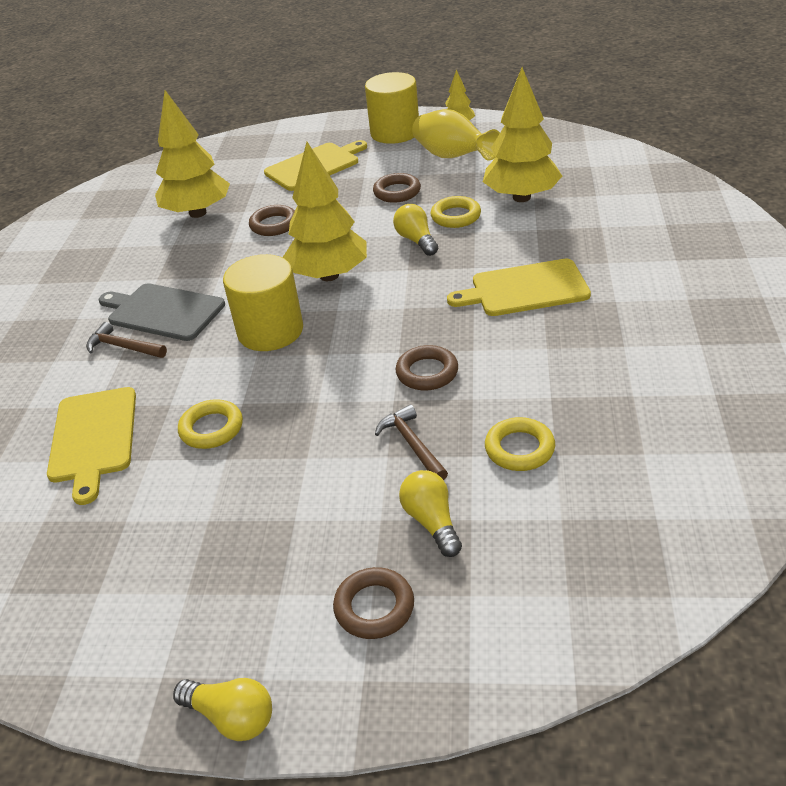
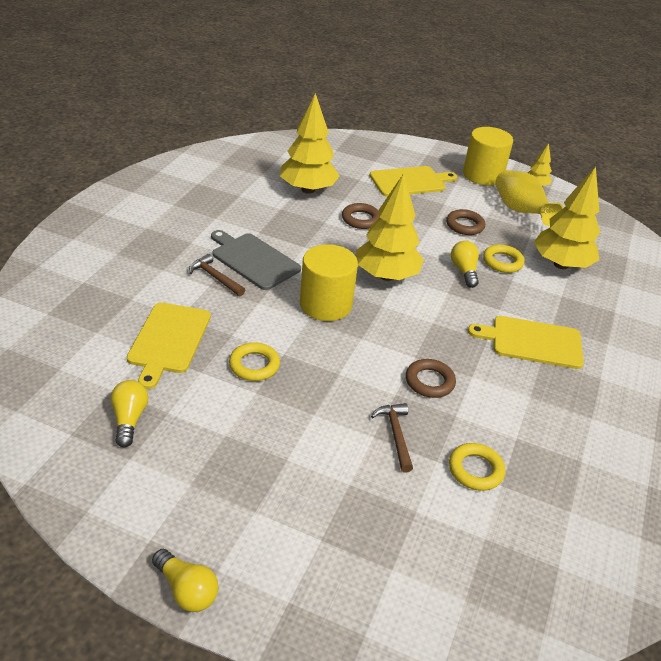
camera: 10 degrees right, 0 degrees up
brown ring [333,567,414,639] -> none
yellow light bulb [399,470,462,557] -> yellow light bulb moved to [111,380,148,447]

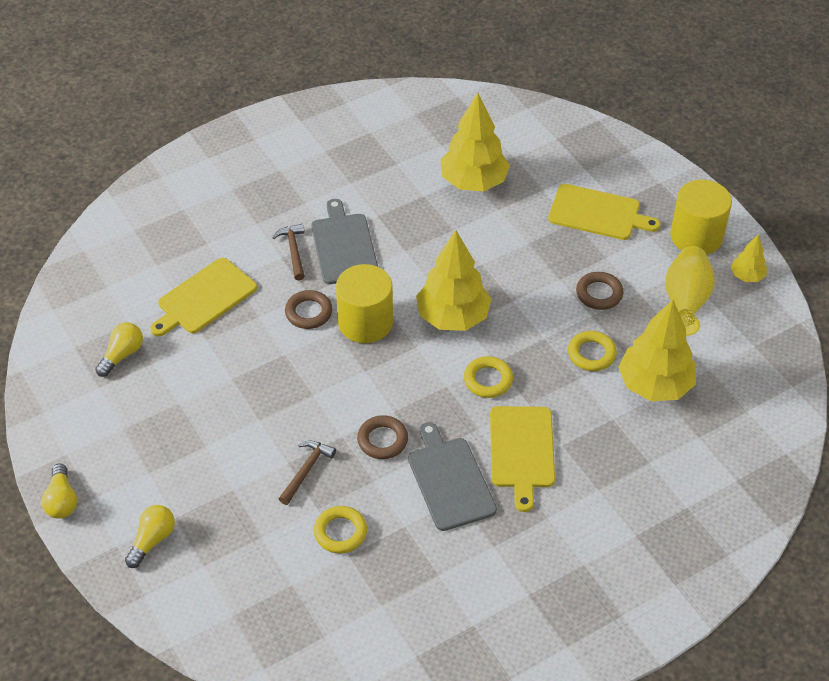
camera: 40 degrees right, 10 degrees up
yellow ring [229,343,280,381] -> yellow ring moved to [464,356,513,398]
brown ring [342,203,380,229] -> brown ring moved to [285,290,333,329]
yellow light bulb [451,241,479,288] -> yellow light bulb moved to [125,505,175,568]
yellow cutting board [468,316,584,369] -> yellow cutting board turned 135 degrees counterclockwise [490,406,555,512]
none -> grey cutting board [408,422,497,531]

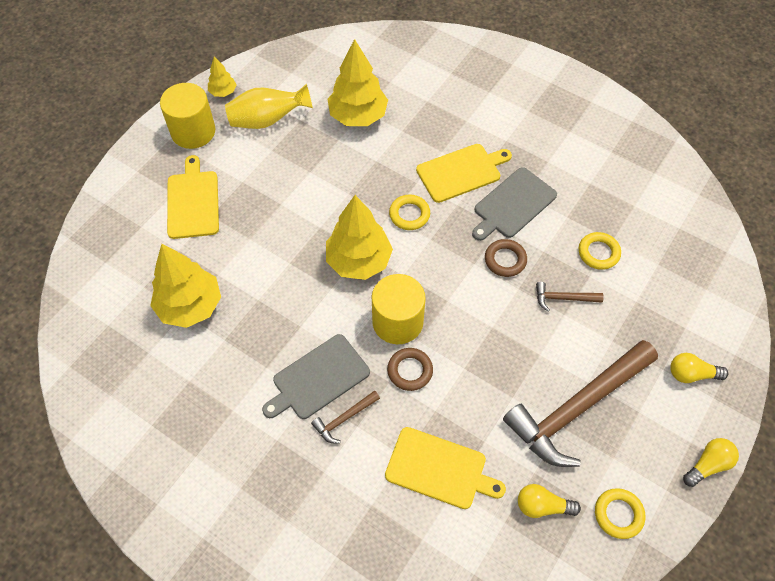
camera: 115 degrees left, 10 degrees up
yellow ring [568,331,617,371] -> yellow ring moved to [595,488,645,539]
brown ring [576,272,624,310] -> none
none -> brown hammer [503,340,658,467]

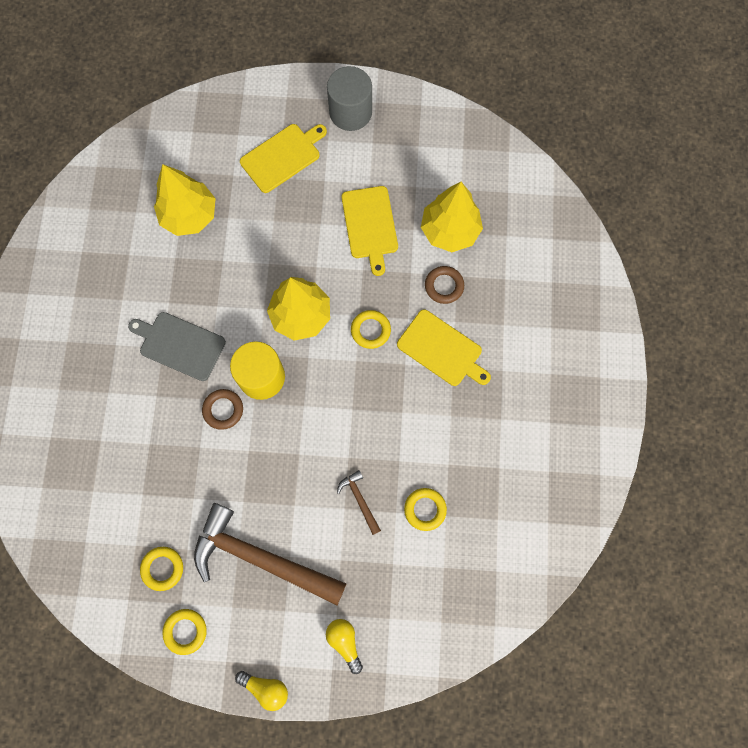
camera: 60 degrees right, 15 degrees up
yellow cylinder [160,83,215,149] -> grey cylinder [327,66,372,131]
yellow tree [208,56,237,97] -> none
yellow vase [225,83,313,129] -> none
brown hammer [311,390,380,443] -> none
yellow cutting board [385,427,506,509] -> yellow cutting board moved to [342,186,398,276]
grey cutting board [472,167,557,241] -> none
brown ring [485,239,527,277] -> brown ring moved to [425,266,464,304]
yellow light bulb [518,484,581,518] -> yellow ring [140,547,183,591]

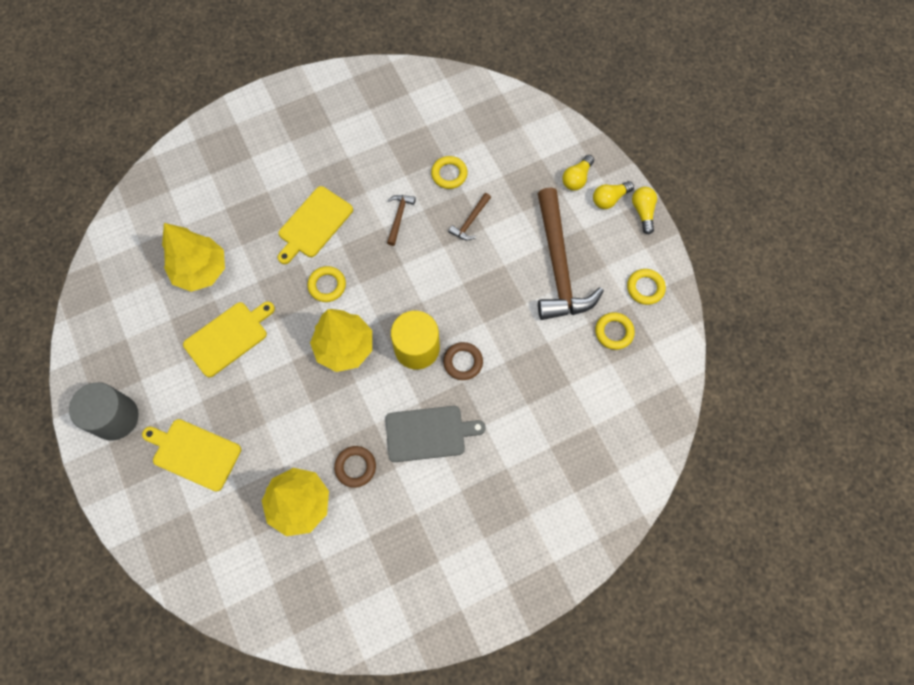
camera: 120 degrees left, 5 degrees down
grey cutting board [128,312,226,381] -> grey cutting board turned 90 degrees counterclockwise [385,406,486,462]
yellow cutting board [397,309,491,386] -> yellow cutting board turned 150 degrees counterclockwise [278,186,353,264]
brown ring [425,266,464,304] -> brown ring moved to [334,446,376,488]
none -> brown hammer [387,195,416,246]
none -> yellow light bulb [593,181,634,209]

